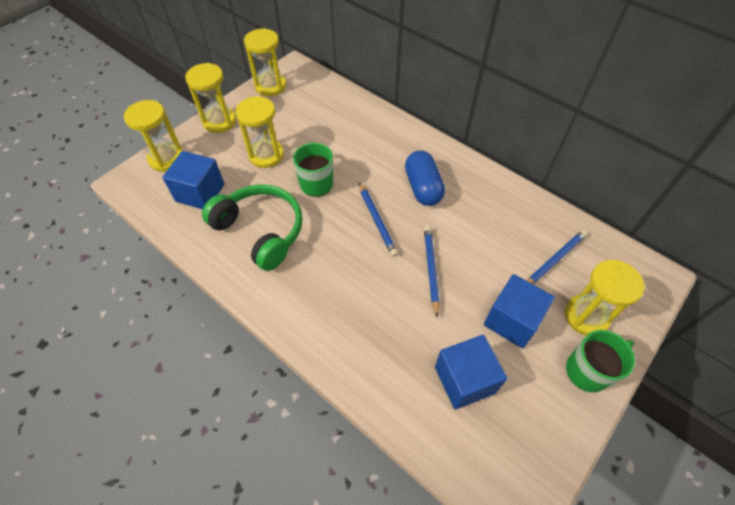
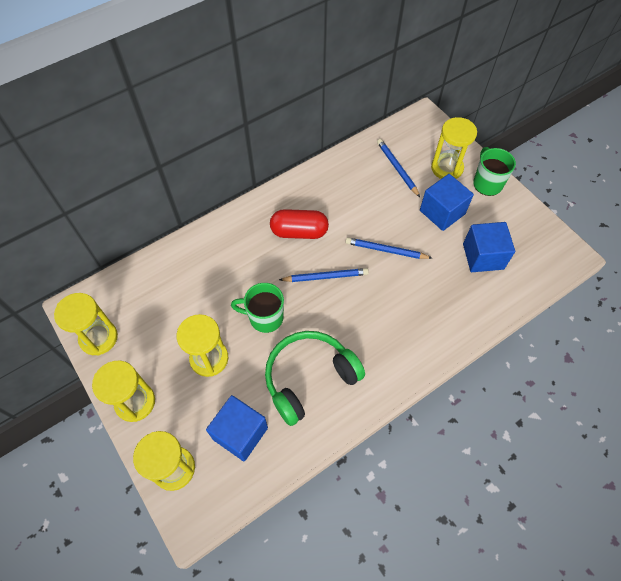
camera: 75 degrees left, 5 degrees up
blue capsule [405,151,445,206] -> red capsule [270,209,329,239]

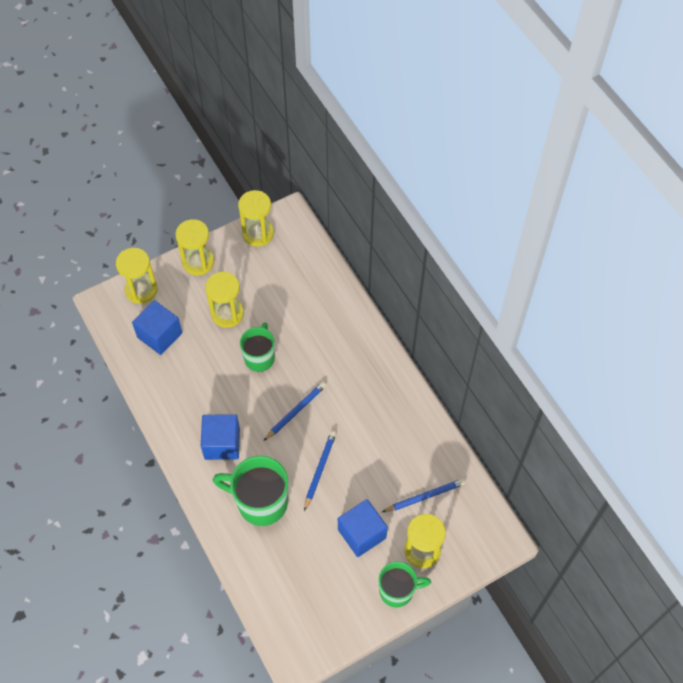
camera: 95 degrees right, 0 degrees up
green headphones [265,331,365,426] -> none
red capsule [270,209,329,239] -> none
blue pencil [279,268,369,282] -> blue pencil turned 135 degrees counterclockwise [264,382,326,441]
blue cube [463,222,515,272] -> blue cube moved to [201,414,240,460]
none -> green mug [213,456,288,526]

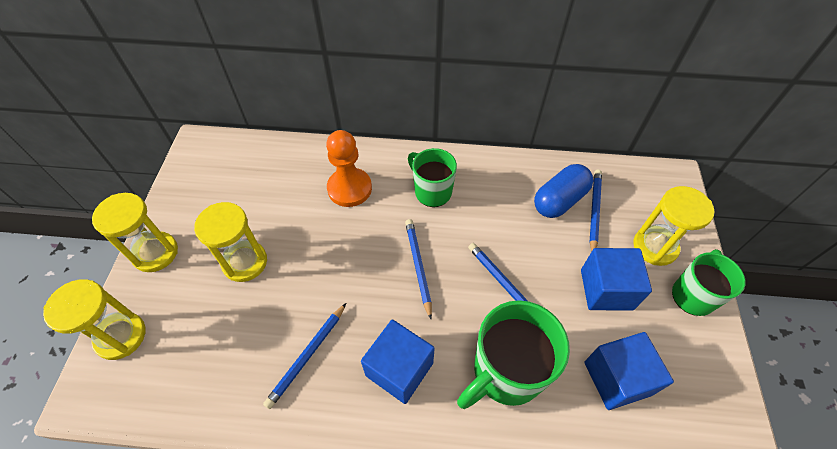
camera: 55 degrees left, 5 degrees down
blue cube [132,300,182,355] -> blue cube moved to [584,332,674,410]
yellow hourglass [238,190,274,247] -> none
green mug [240,322,275,372] -> green mug moved to [408,148,457,207]
none -> blue pencil [263,303,346,409]
none -> orange pawn [326,130,372,207]
none -> blue capsule [534,164,593,218]

